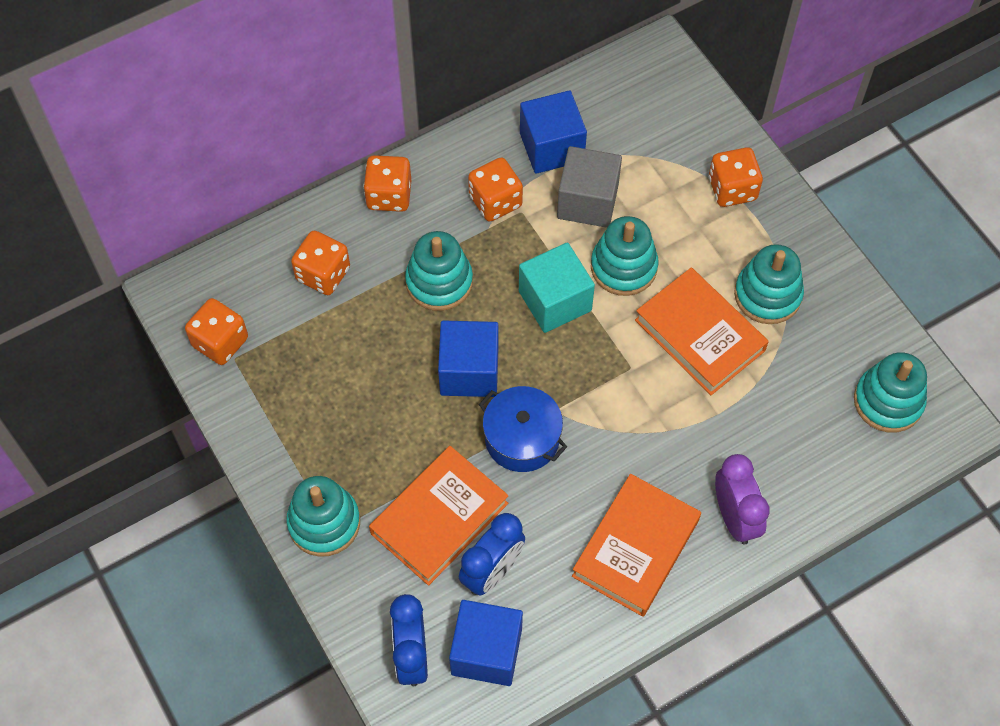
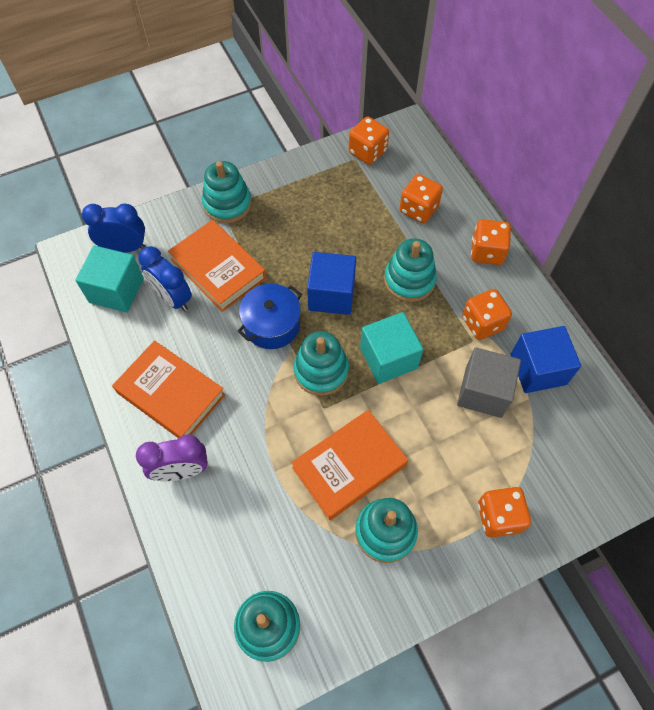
camera: 95 degrees right, 0 degrees up
blue cube [449,600,523,686] -> turquoise cube [75,245,144,312]
turquoise stacking toy [591,216,659,296] -> turquoise stacking toy moved to [293,331,349,396]

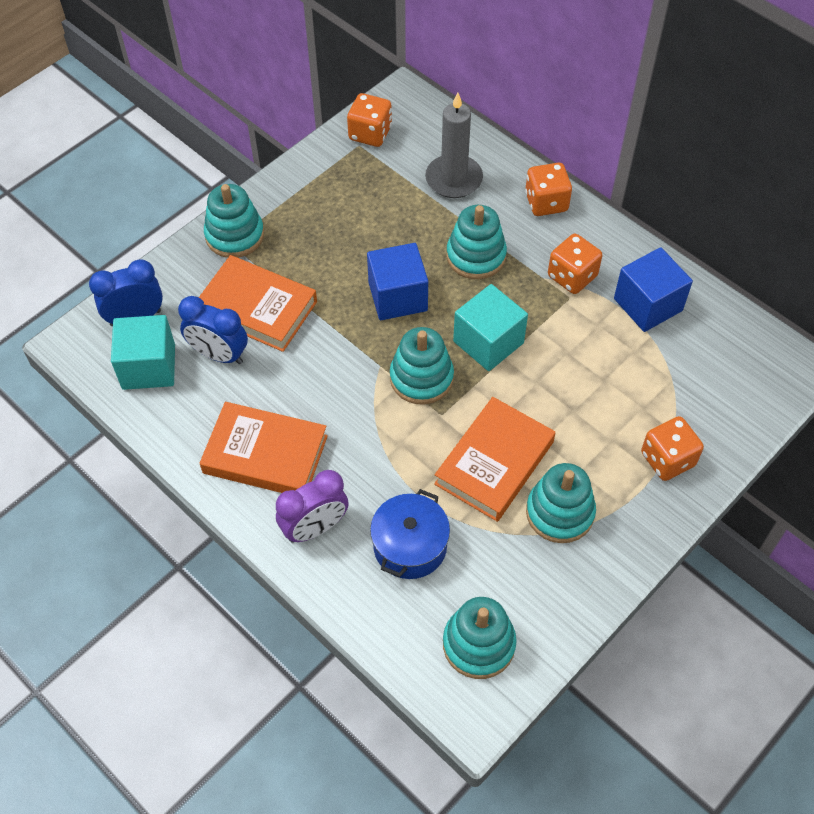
camera: 20 degrees left, 5 degrees down
blue pot [237,284,302,349] -> blue pot moved to [370,489,450,579]
orange dice [399,174,443,223] -> grey candle [425,92,483,198]
grey cube [457,347,521,418] -> none

